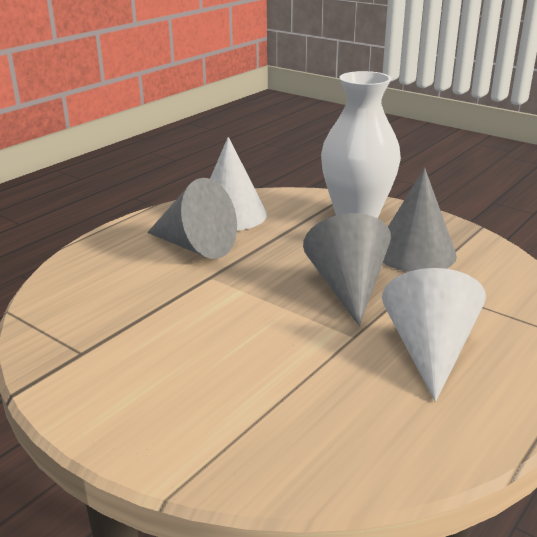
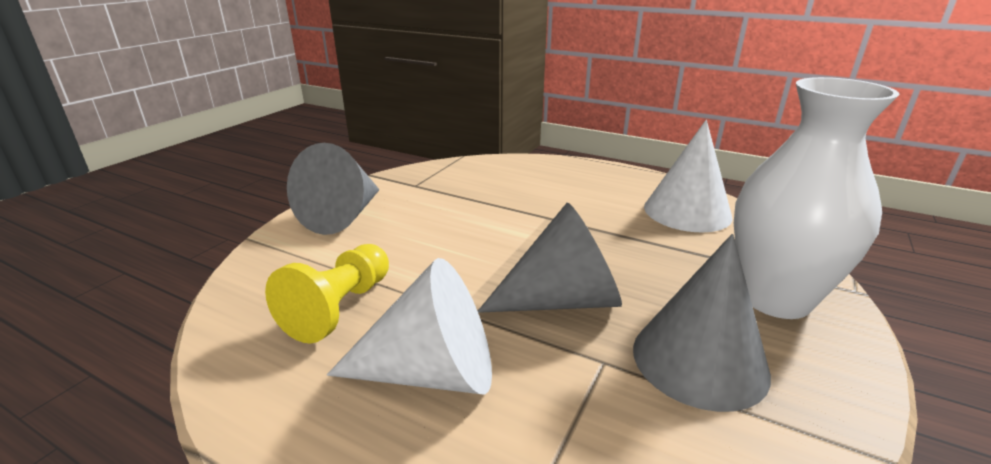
camera: 80 degrees right, 0 degrees up
grey cone [147,178,237,259] -> grey cone moved to [287,143,380,235]
none -> yellow pawn [265,244,389,344]

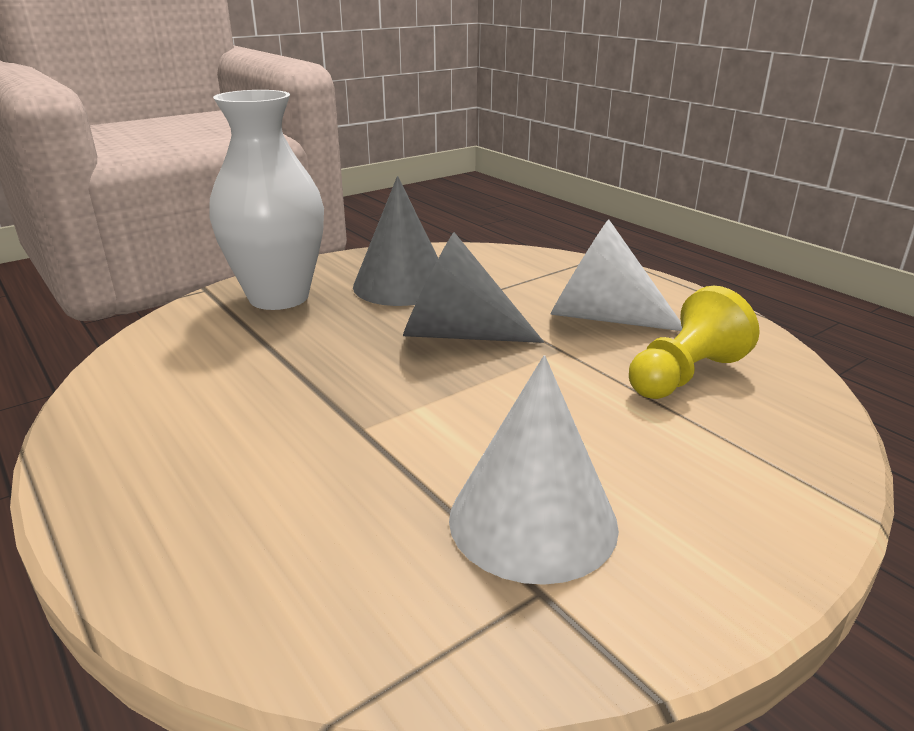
camera: 155 degrees left, 0 degrees up
grey cone [287,143,380,235] -> none
white cone [644,120,732,233] -> white cone moved to [449,355,619,585]

